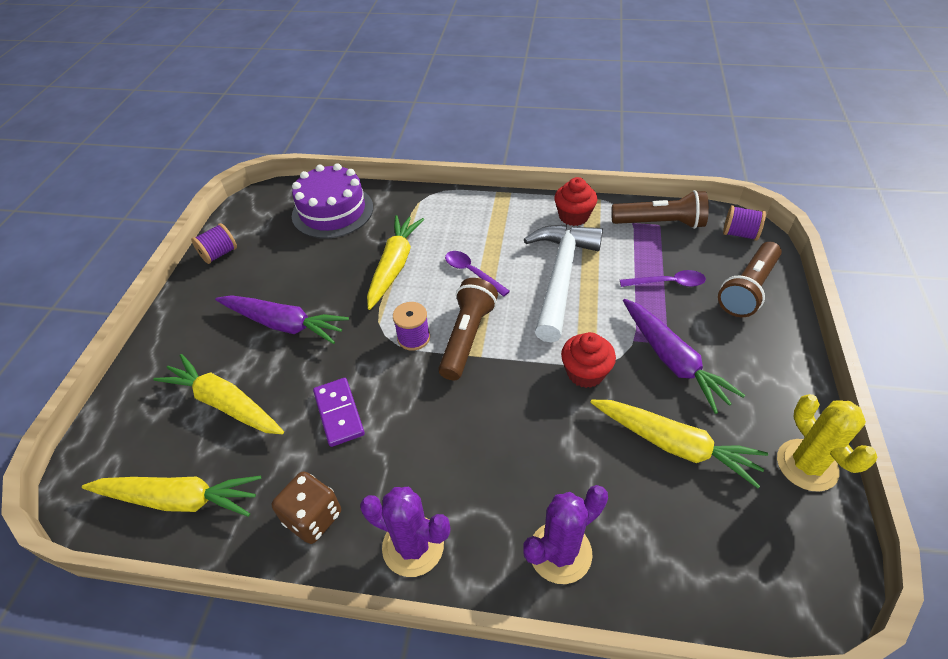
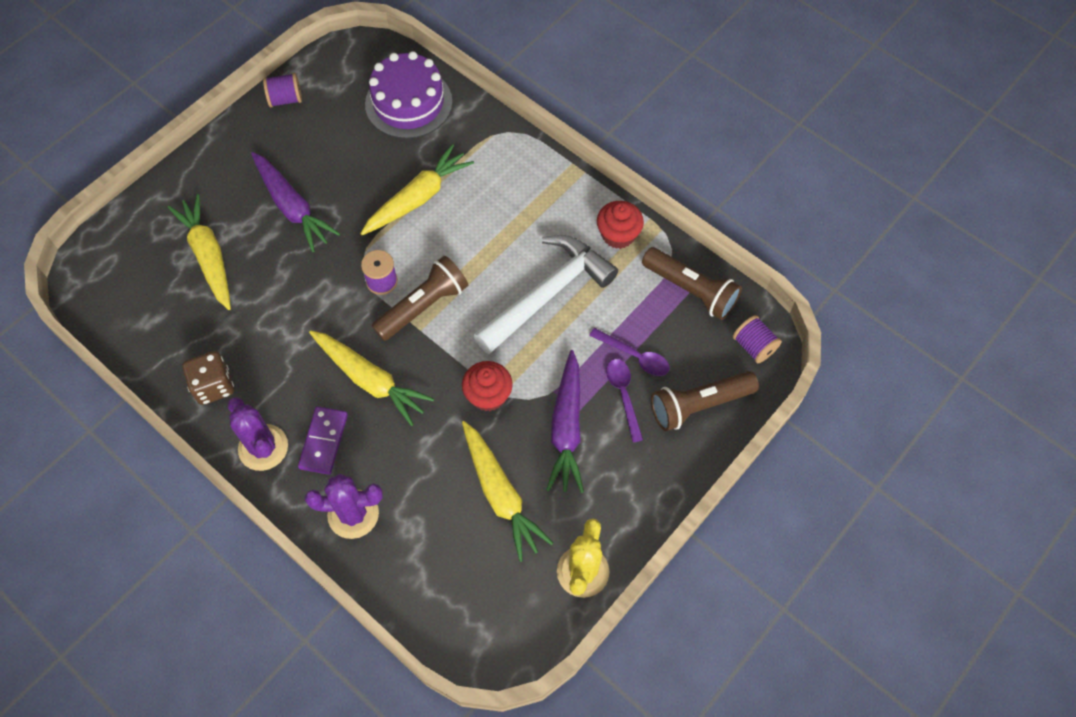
camera: 30 degrees right, 15 degrees up
yellow carrot [82,476,261,517] -> yellow carrot moved to [309,330,434,426]
purple domino [313,378,365,447] -> purple domino moved to [298,406,348,475]
purple spoon [445,251,510,297] -> purple spoon moved to [606,359,643,443]

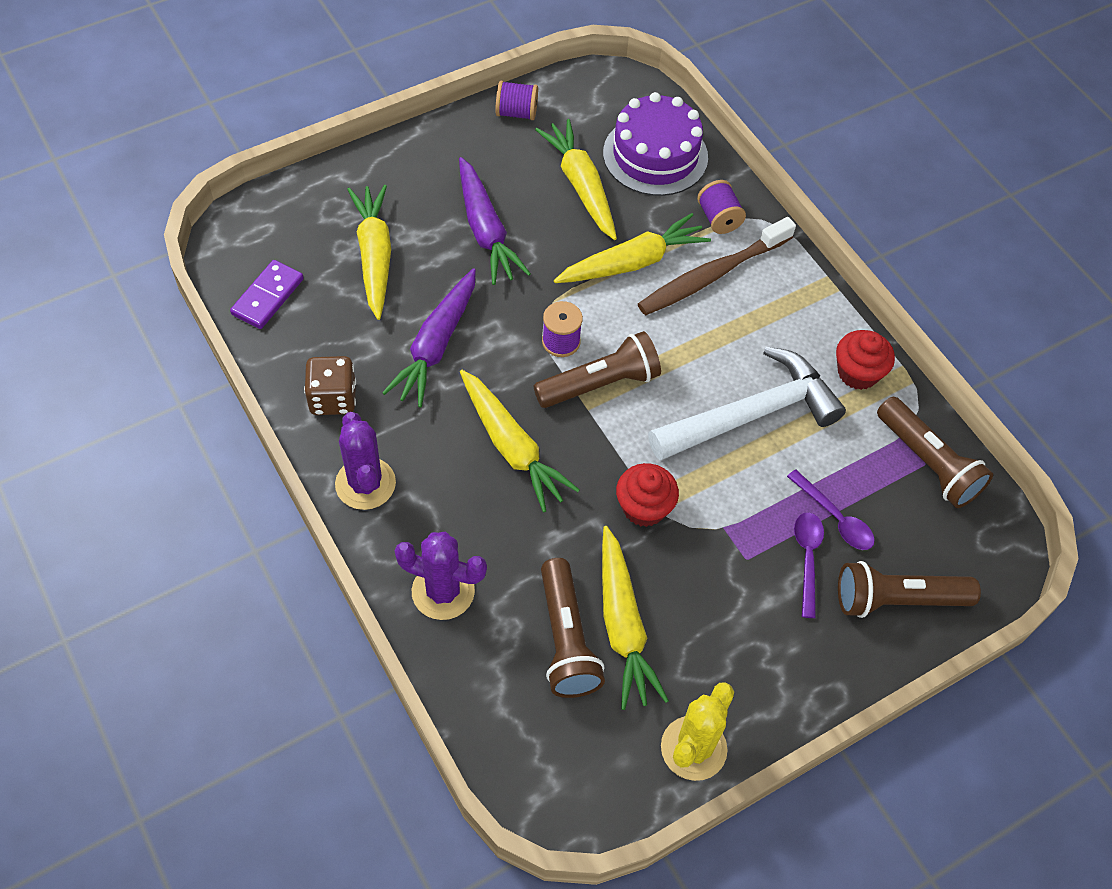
camera: 15 degrees right, 5 degrees down
purple domino [298,406,348,475] -> purple domino moved to [230,260,304,329]
purple carrot [546,350,584,493] -> purple carrot moved to [382,268,476,408]
purple spool [733,315,782,363] -> purple spool moved to [697,180,746,234]
none -> yellow carrot [535,119,617,240]
none -> brown flashlight [541,558,605,698]
none -> brown toothbrush [638,217,796,315]

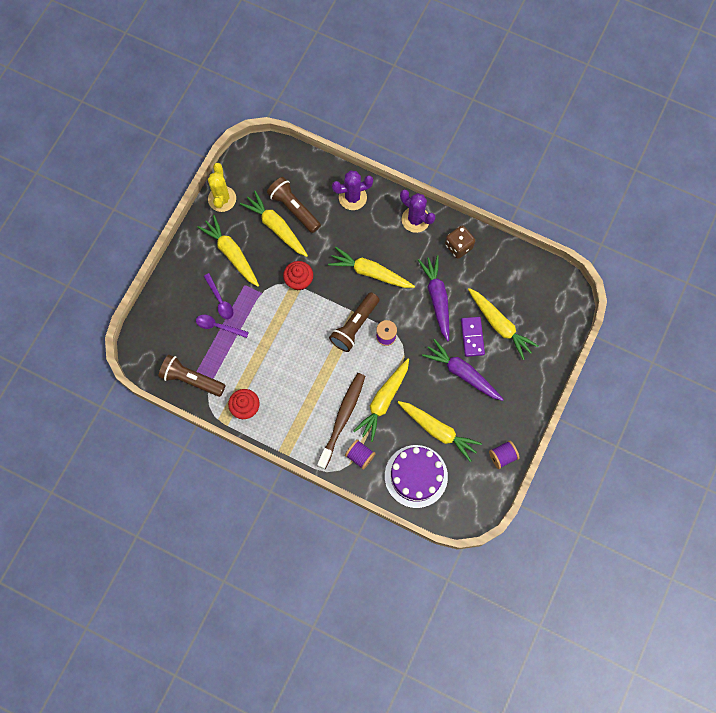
camera: 150 degrees right, 15 degrees up
purple domino [230,260,304,329] -> purple domino moved to [461,317,485,357]
white hammer [648,347,846,461] -> none
brown flashlight [838,561,981,618] -> none
none -> yellow carrot [197,215,259,287]

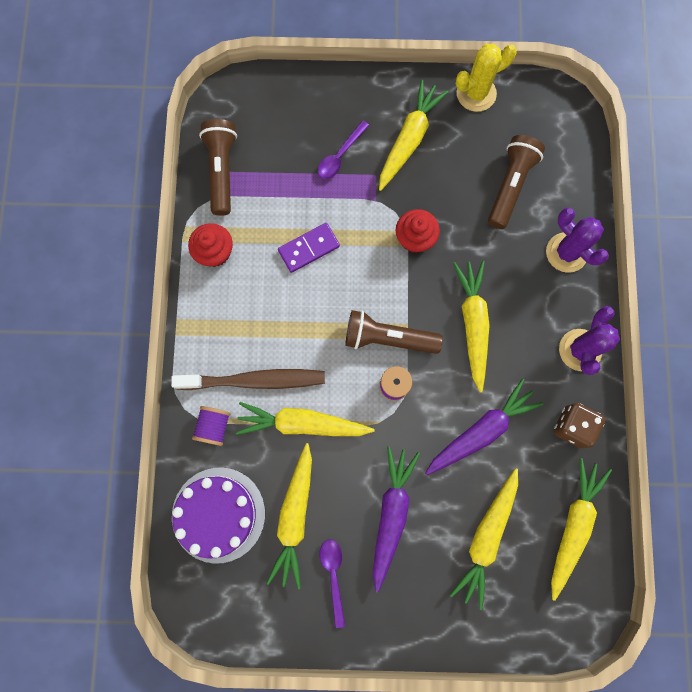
camera: 65 degrees right, 5 degrees up
purple spoon [196,315,249,338] -> purple spoon moved to [320,539,345,628]
yellow carrot [240,191,308,257] -> yellow carrot moved to [551,458,612,601]
purple domino [461,317,485,357] -> purple domino moved to [278,223,340,273]
purple spool [489,440,520,469] -> none

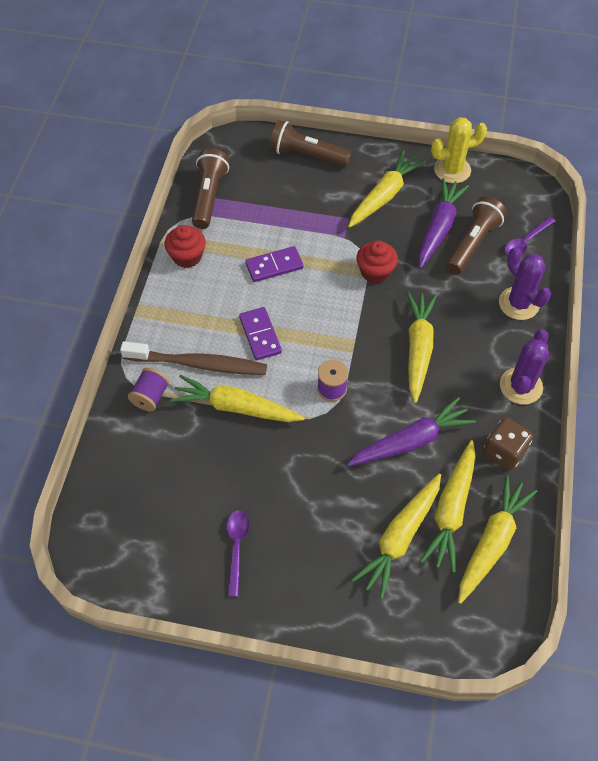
camera: 10 degrees right, 20 degrees down
purple cake [172,467,265,564] -> none
yellow carrot [267,443,312,589] -> yellow carrot moved to [420,440,476,573]
purple spoon [318,120,369,179] -> purple spoon moved to [504,216,555,255]
brown flashlight [345,310,443,354] -> brown flashlight moved to [270,120,351,167]
purple carrot [373,446,420,592] -> purple carrot moved to [418,178,469,268]
none -> purple domino [239,307,282,360]

